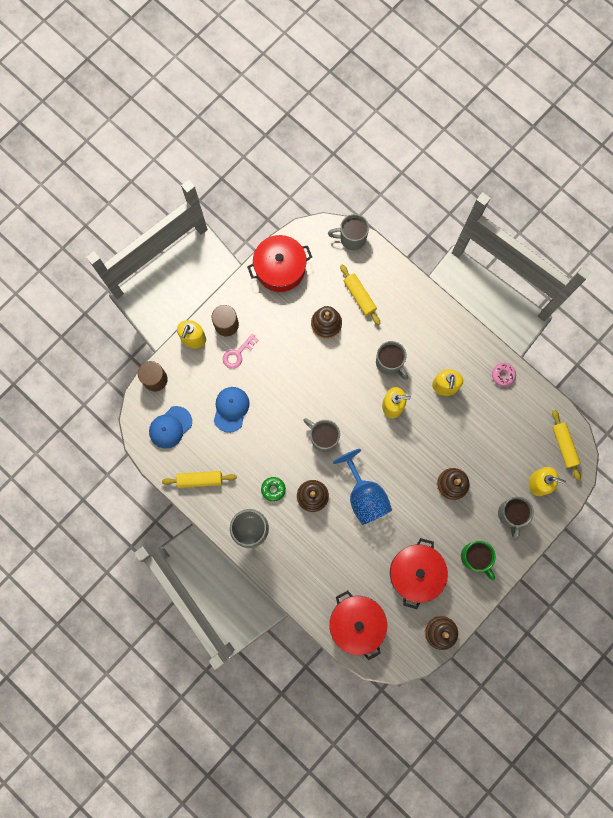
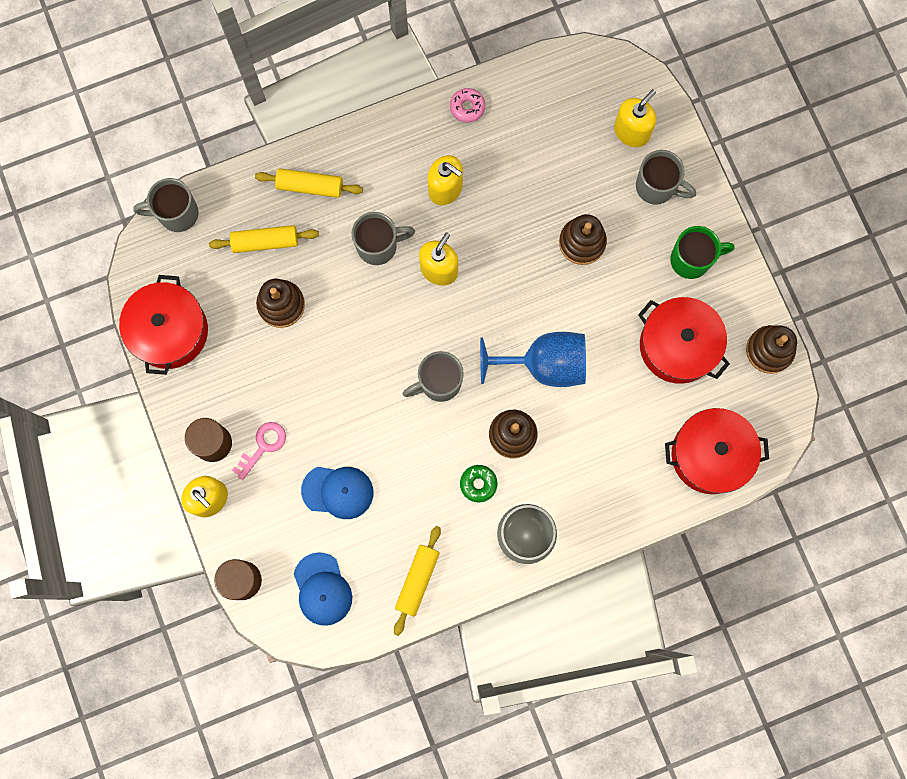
camera: 65 degrees left, 0 degrees up
blue cap [214,387,250,433] -> blue cap turned 150 degrees clockwise [301,467,373,519]
pink key [223,333,259,369] -> pink key turned 120 degrees counterclockwise [232,422,286,480]
grey mug [328,214,369,250] -> grey mug turned 60 degrees clockwise [133,178,199,232]
yellow rolling pin [552,410,581,481] -> yellow rolling pin moved to [255,168,363,198]

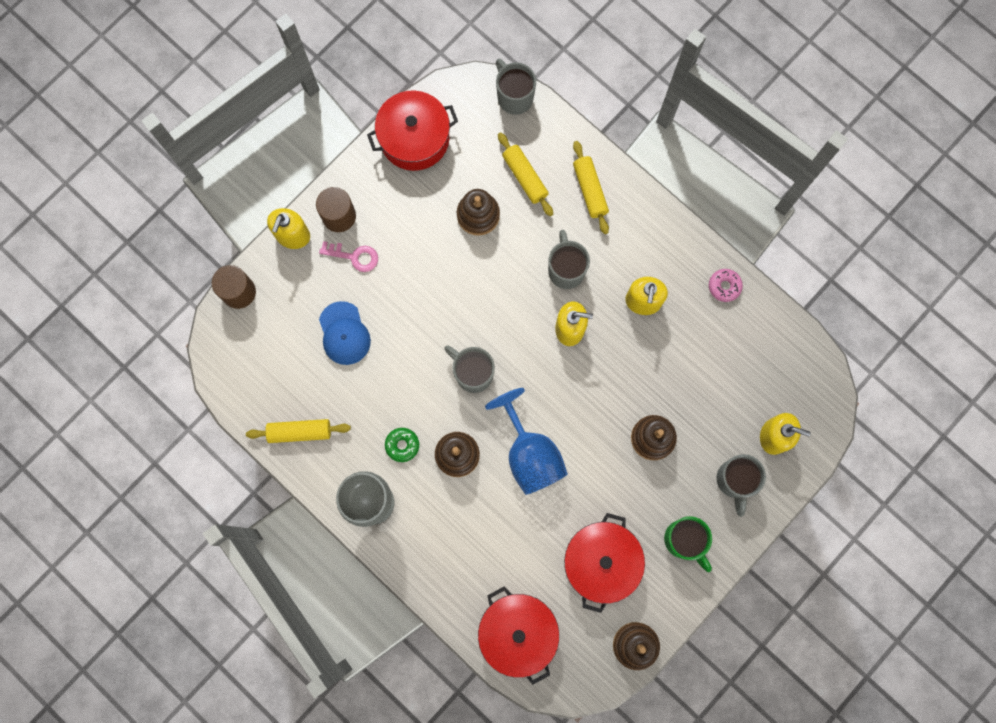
camera: 65 degrees right, 0 degrees up
blue cap [294,552,352,626] -> none
grey mug [352,212,415,265] -> grey mug turned 150 degrees counterclockwise [548,230,590,289]

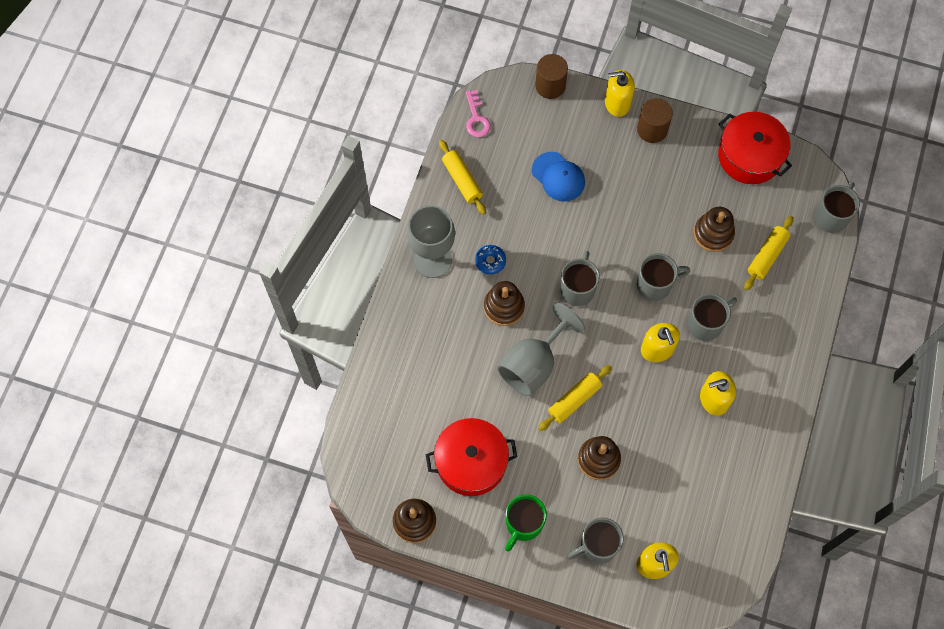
camera: 65 degrees right, 10 degrees down
pink key [319,241,378,272] -> pink key moved to [466,90,491,137]
blue cap [319,301,371,365] -> blue cap turned 90 degrees counterclockwise [532,152,585,202]
green donut [385,428,419,462] -> blue donut [475,245,506,274]
red pot [478,586,559,684] -> none
blue goblet [485,388,568,495] -> grey goblet [497,303,585,396]
yellow rolling pin [573,141,609,234] -> yellow rolling pin moved to [538,365,612,431]
pink donut [709,269,743,302] -> none
none -> grey mug [637,253,690,301]

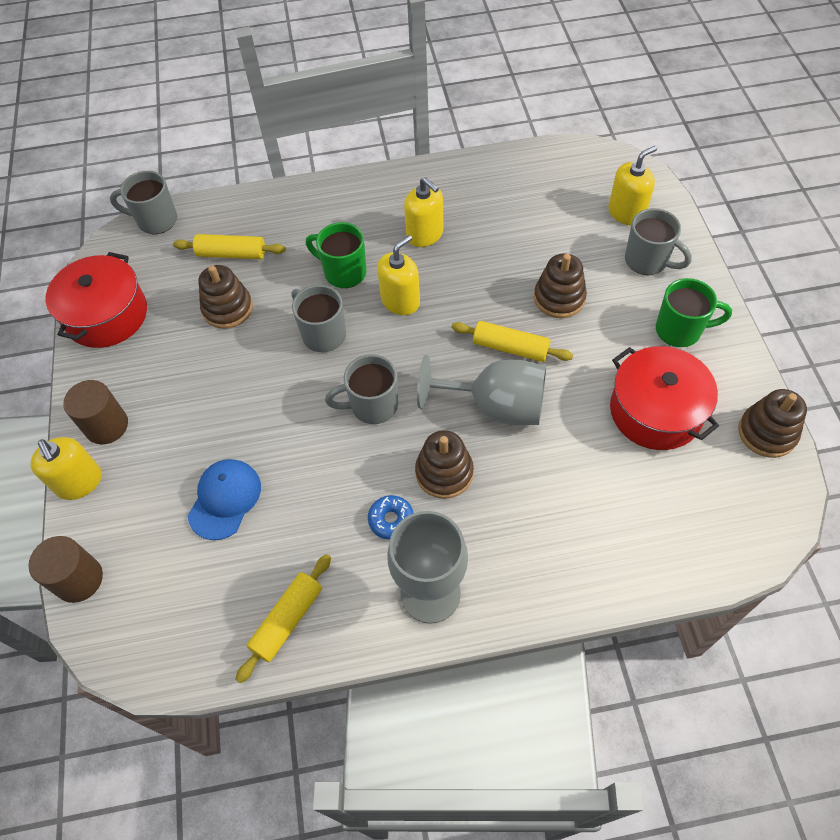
camera: 115 degrees left, 10 degrees down
pink key [466,90,491,137] -> none
grey mug [688,293,737,341] -> green mug [306,222,367,288]

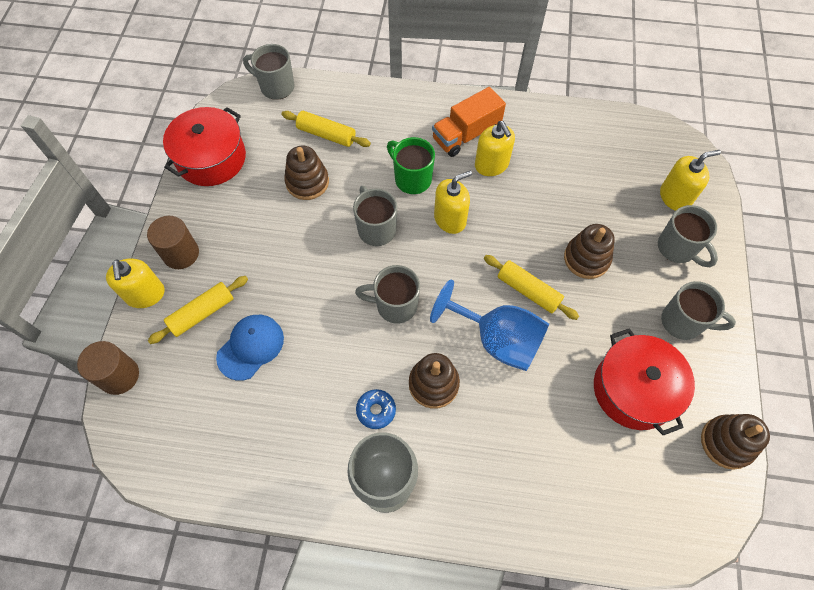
camera: 15 degrees right, 5 degrees up
yellow rolling pin [235,554,331,683] -> yellow rolling pin moved to [148,276,248,344]
grey goblet [417,355,546,425] -> blue goblet [430,280,549,371]
green mug [656,278,732,347] -> grey mug [661,281,736,340]
none -> orange truck [432,87,506,157]

